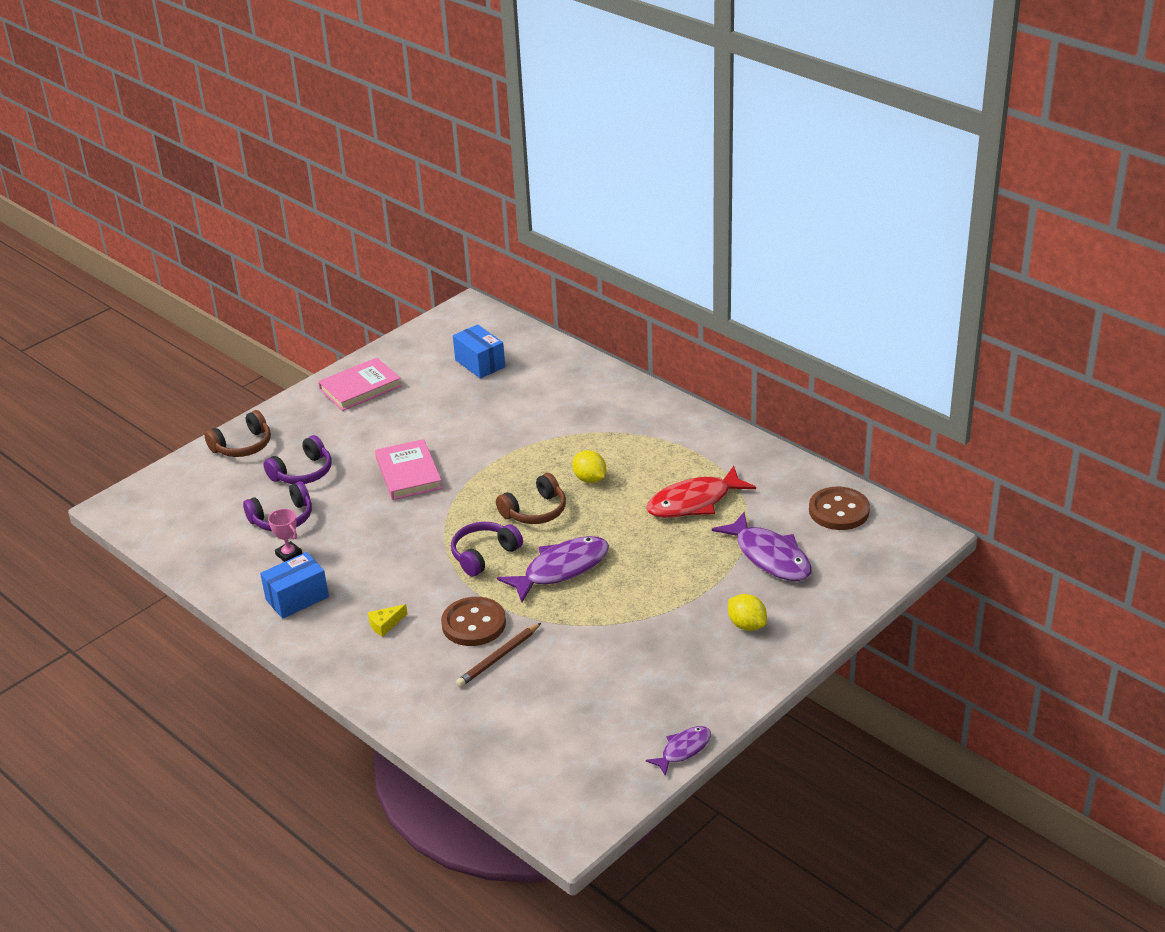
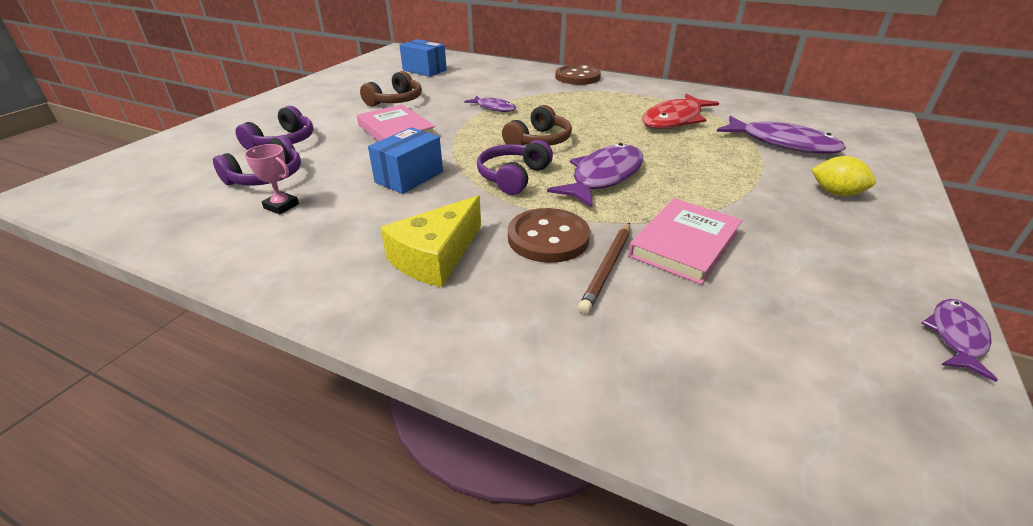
camera: 20 degrees left, 0 degrees up
brown headphones [204,410,271,457] -> brown headphones moved to [360,71,422,106]
blue box [260,552,329,619] -> blue box moved to [368,127,443,194]
pink book [318,358,402,411] -> pink book moved to [628,198,742,285]
yellow cheese [368,604,407,637] -> yellow cheese [380,196,481,287], size x2.07
yellow lemon [572,450,606,483] -> none
brown button [809,487,870,530] -> brown button moved to [555,65,601,85]
none -> purple fish [464,96,516,112]

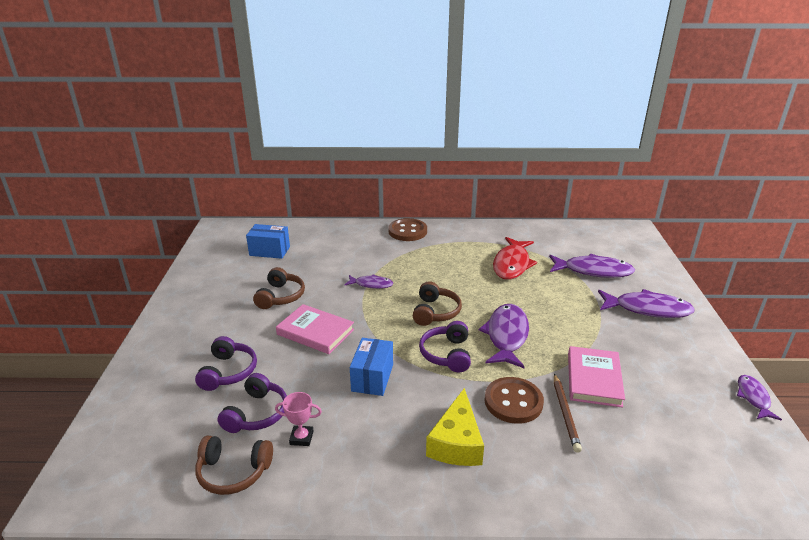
camera: 25 degrees left, 5 degrees down
yellow lemon [811,156,876,196] -> purple fish [598,289,695,318]
none -> brown headphones [195,435,273,495]

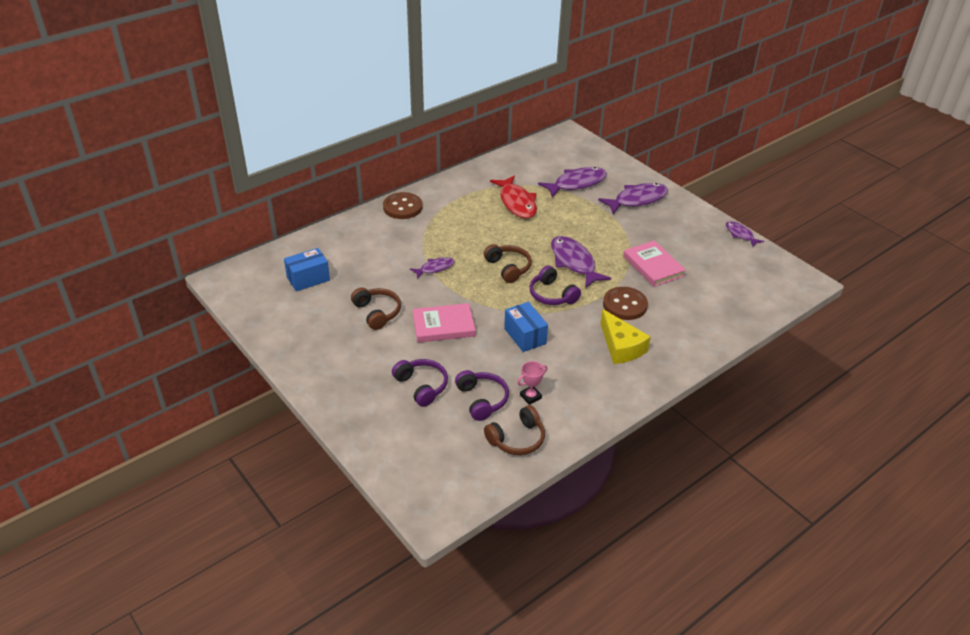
camera: 40 degrees left, 10 degrees up
brown pencil [554,374,582,453] -> none

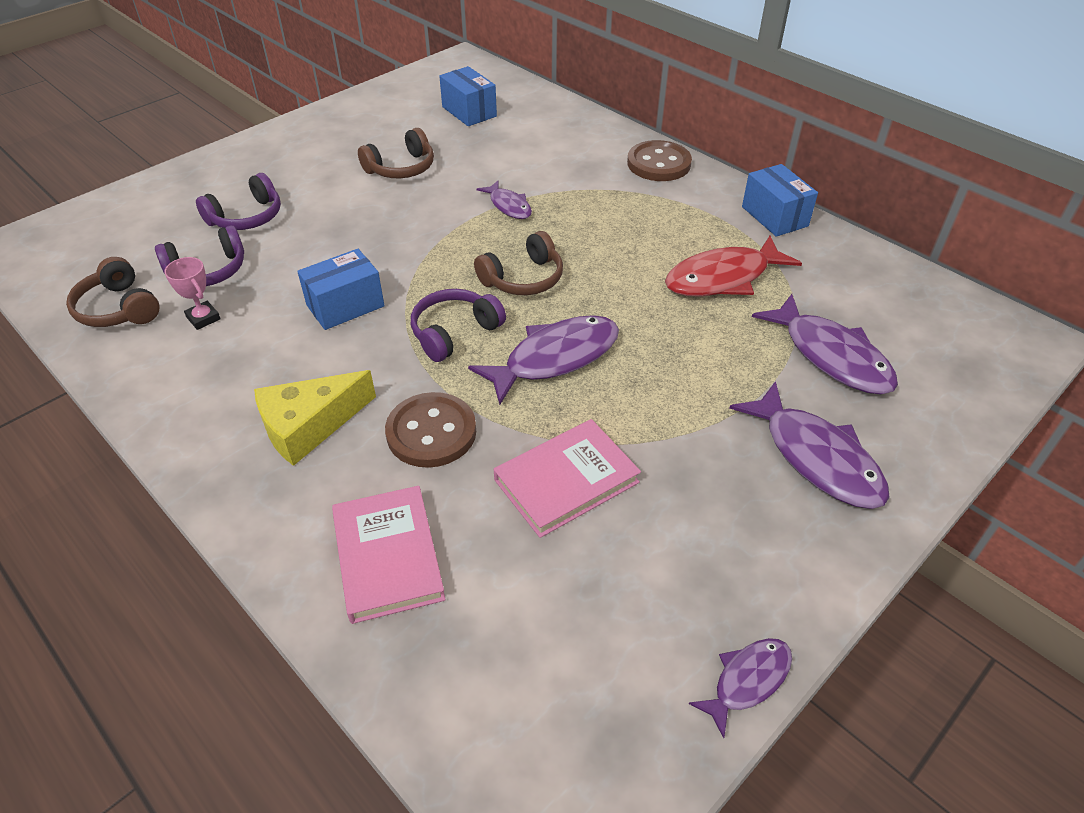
camera: 85 degrees right, 5 degrees up
pink book [412,303,476,342] -> pink book moved to [332,486,446,624]
none -> blue box [742,164,818,237]

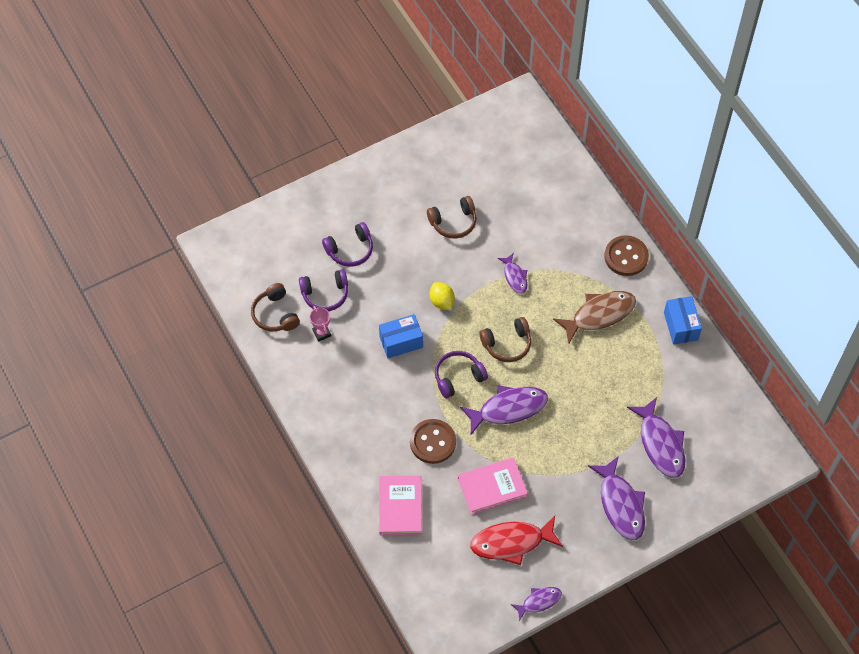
camera: 15 degrees right, 15 degrees up
yellow cheese [254,370,376,466] -> none
blue box [439,66,497,126] -> none
red fish [665,236,802,296] -> red fish moved to [470,516,563,565]
none -> yellow lemon [430,282,455,310]
none -> brown fish [553,291,636,344]

